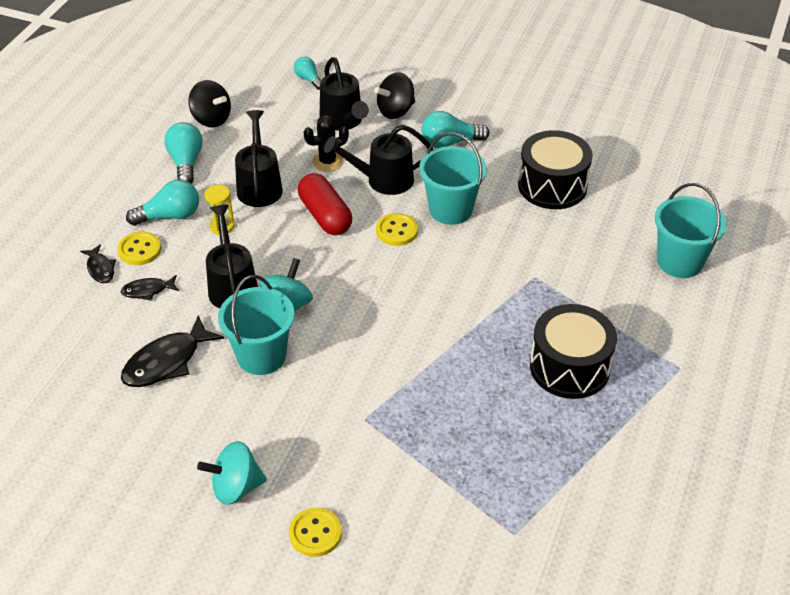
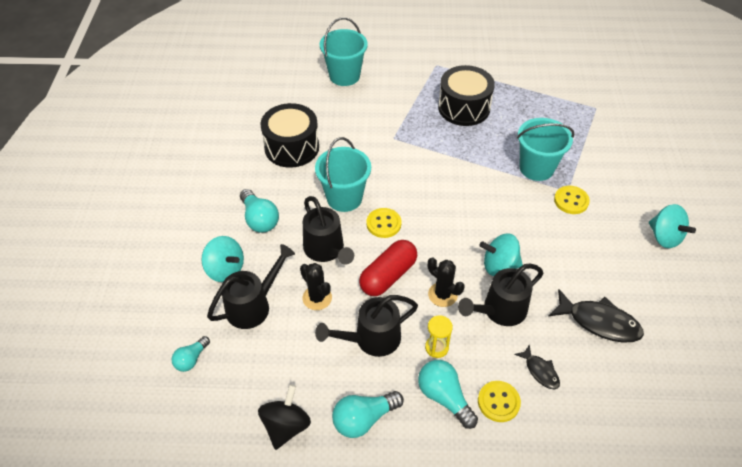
camera: 110 degrees left, 5 degrees up
black fish [80,244,116,283] -> none
turquoise bucket [218,275,295,375] -> turquoise bucket moved to [517,118,575,181]
yellow button [289,507,342,557] -> yellow button moved to [554,186,590,214]
black spinning top [374,72,415,119] -> turquoise spinning top [202,236,244,282]
none -> black cactus [428,257,464,307]

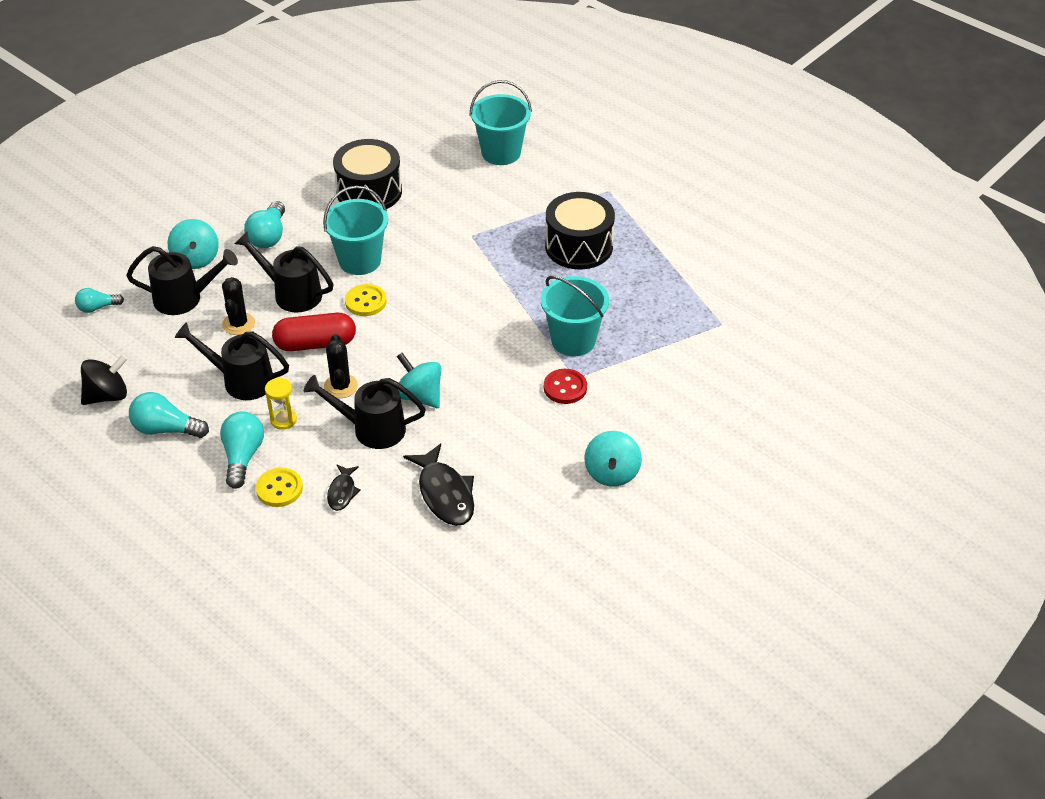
camera: 40 degrees right, 5 degrees down
black watering can [303,196,354,265] -> black watering can turned 105 degrees clockwise [235,232,333,312]
yellow button [554,186,590,214] -> red button [544,369,587,404]

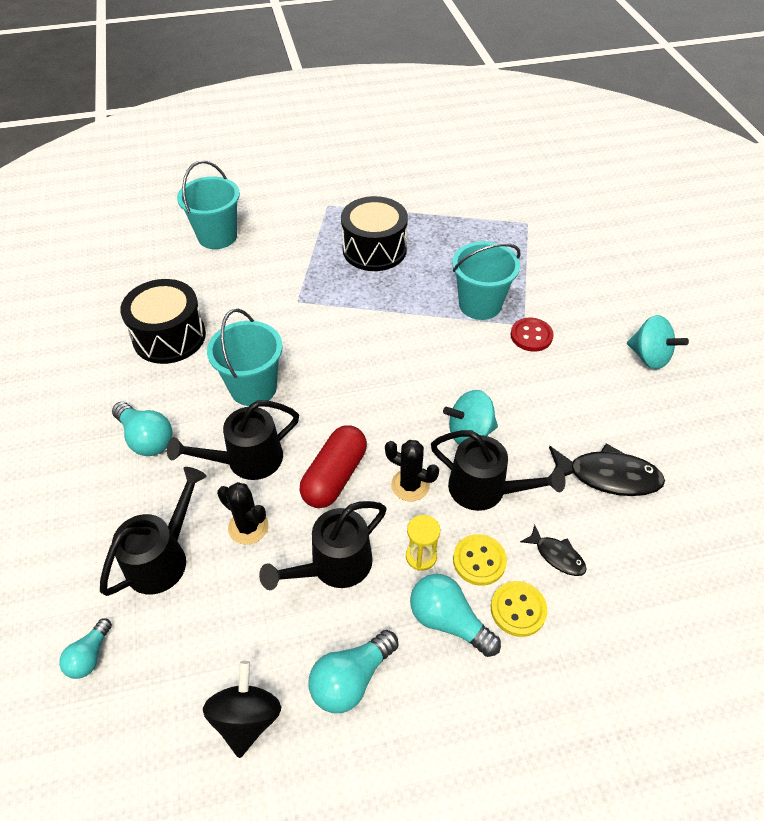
camera: 55 degrees left, 5 degrees up
turquoise spinning top [167,219,219,269] -> none
black watering can [304,375,426,449] -> black watering can turned 105 degrees counterclockwise [431,430,566,511]
yellow button [345,284,387,316] -> yellow button moved to [453,534,507,586]

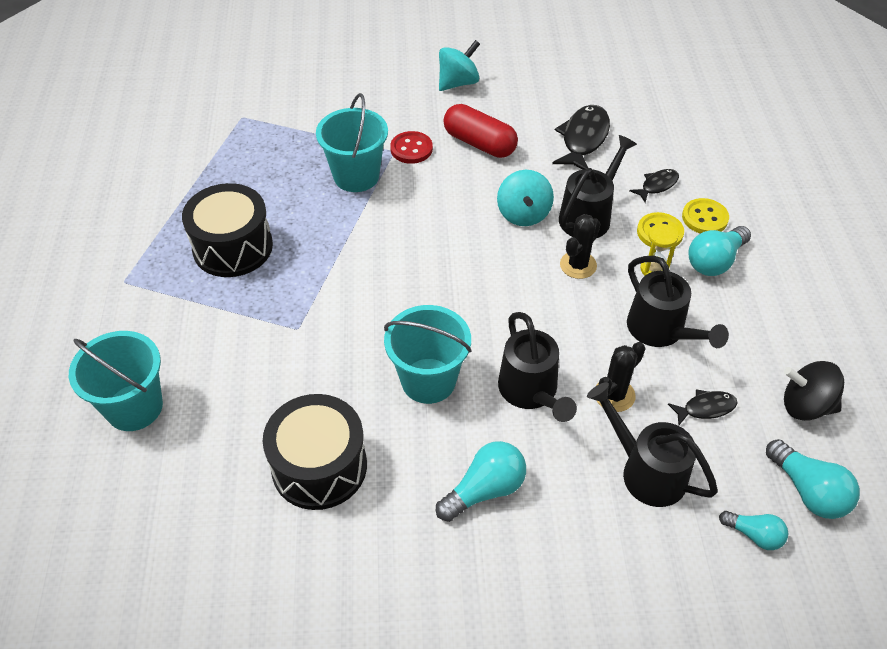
camera: 80 degrees left, 0 degrees up
red capsule [299,425,367,508] -> red capsule moved to [443,104,518,158]
turquoise light bulb [309,630,398,713] -> turquoise light bulb moved to [766,439,860,519]
none -> black fish [668,389,737,426]

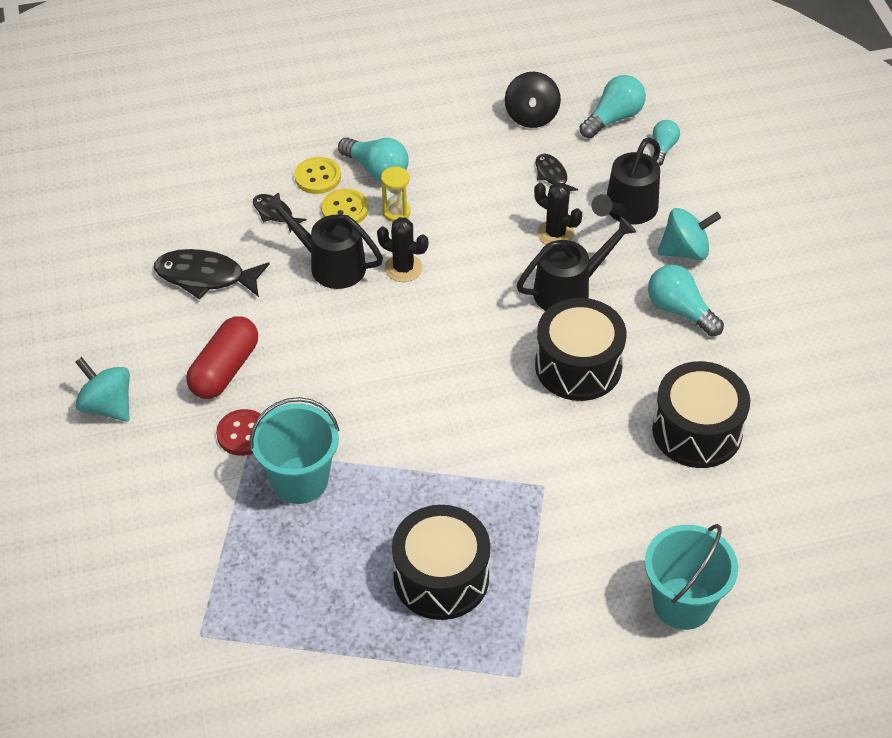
camera: 100 degrees left, 0 degrees up
turquoise bucket [384,305,472,404] -> black drum [535,298,626,401]
turquoise spinning top [497,170,554,226] -> turquoise spinning top moved to [657,208,721,260]
black watering can [627,256,729,348] -> none

